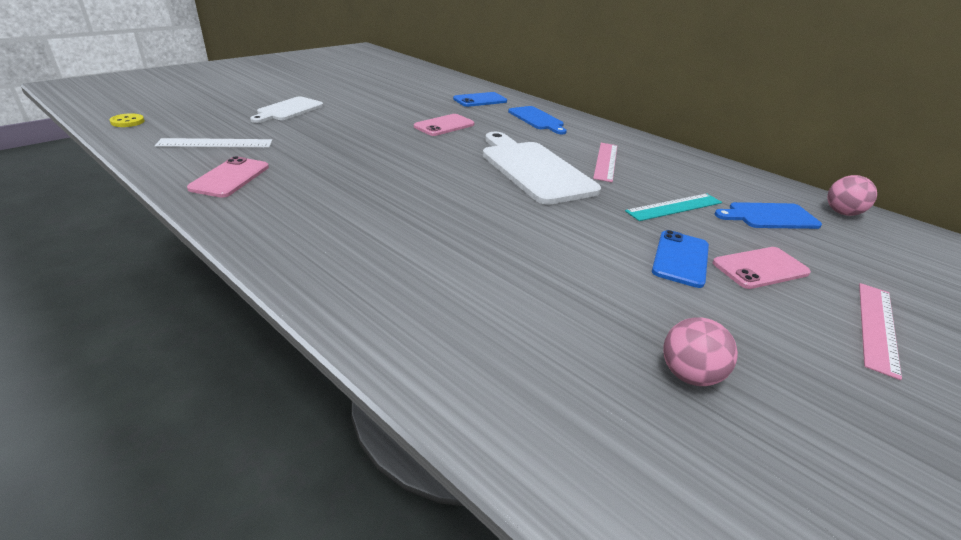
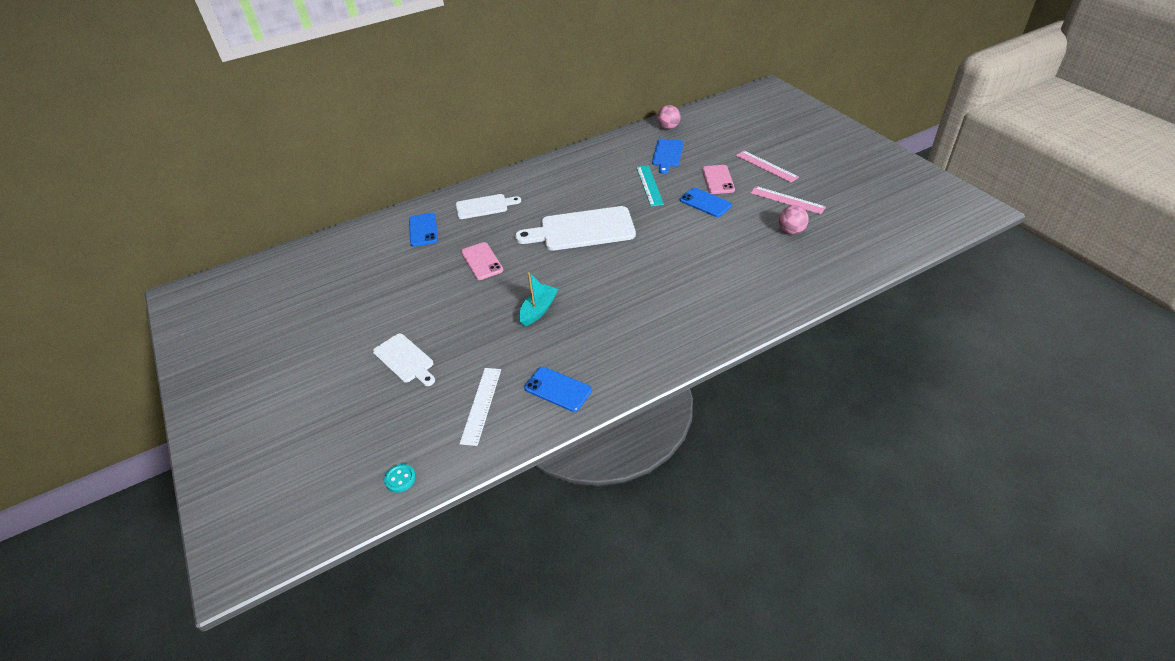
camera: 65 degrees left, 10 degrees up
yellow button [109,113,145,127] -> turquoise button [384,464,416,493]
pink phone [187,156,269,198] -> blue phone [524,367,592,412]
blue cutting board [508,106,567,134] -> white cutting board [456,194,521,219]
pink ruler [593,143,617,182] -> pink ruler moved to [750,186,826,214]
none -> turquoise boat [519,272,558,326]

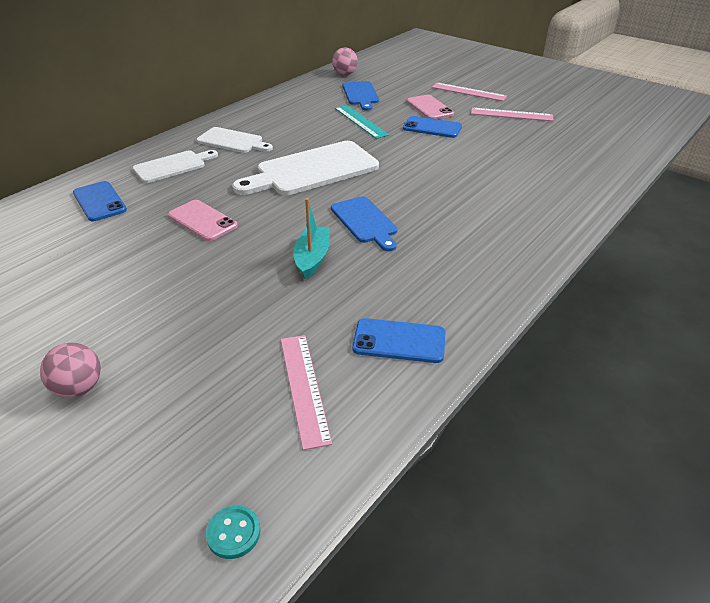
camera: 25 degrees left, 5 degrees down
white cutting board [373,334,435,386] -> white cutting board moved to [196,127,273,153]
white ruler [459,368,501,446] -> pink ruler [281,335,332,450]
pink ball [779,205,809,235] -> pink ball moved to [40,343,101,398]
none -> blue cutting board [331,196,397,251]

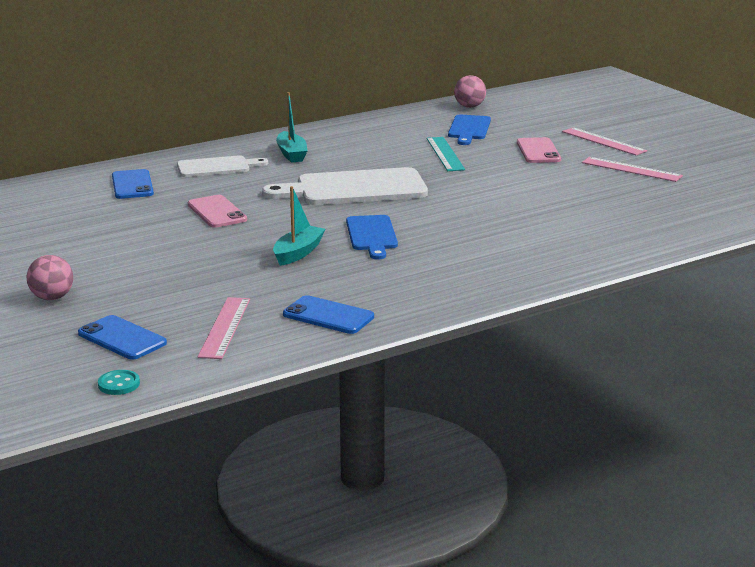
camera: 20 degrees right, 15 degrees down
white cutting board [196,127,273,153] -> turquoise boat [276,92,308,163]
blue phone [403,116,462,138] -> blue phone moved to [78,315,167,360]

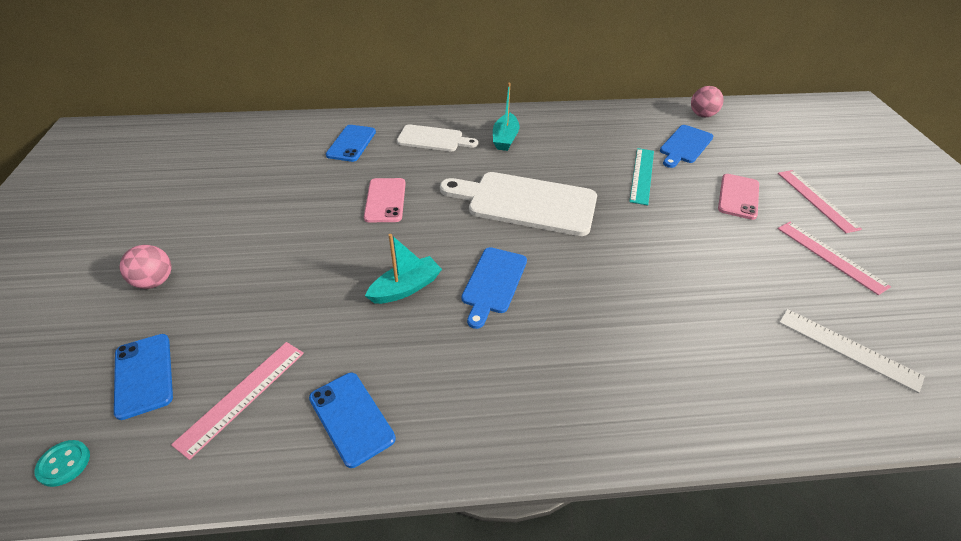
camera: 25 degrees right, 20 degrees up
none -> white ruler [779,309,925,393]

